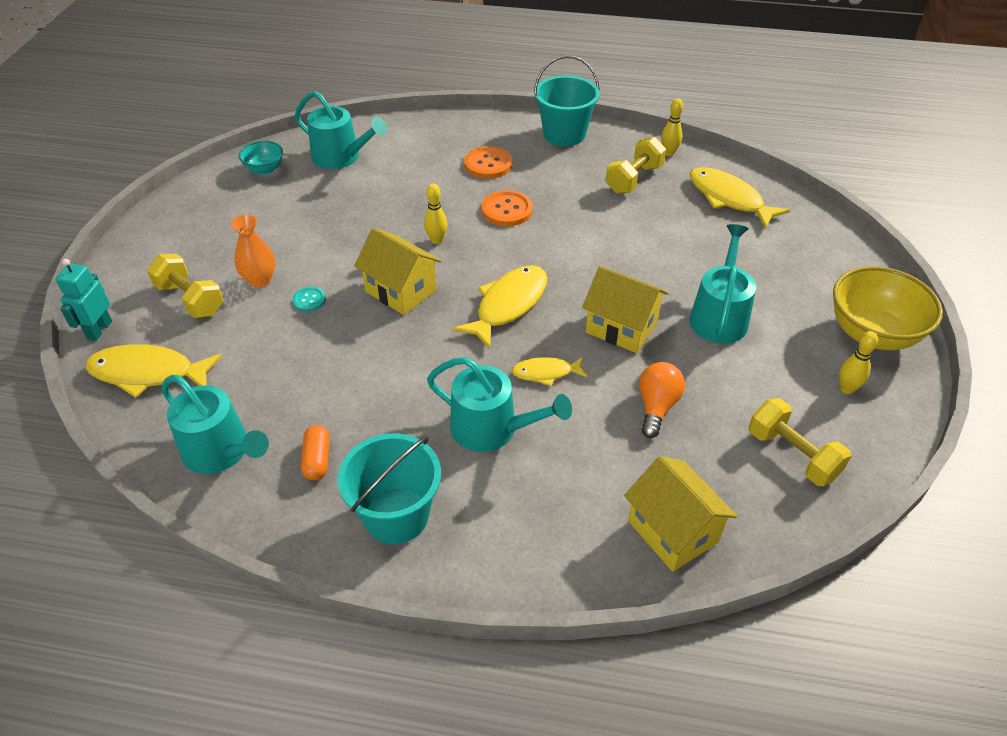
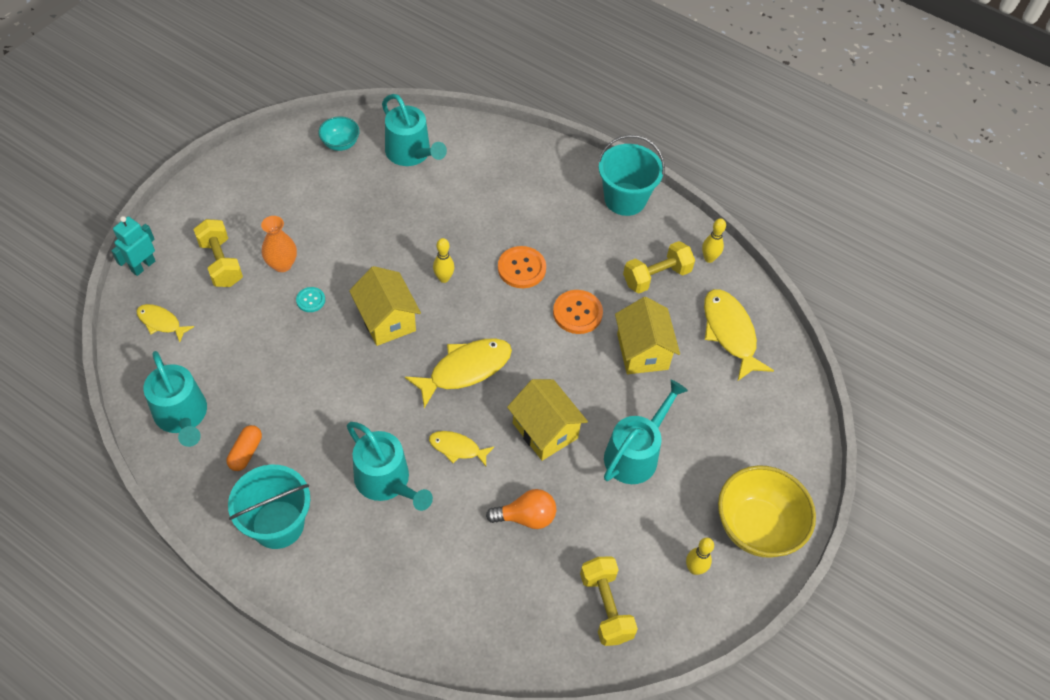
camera: 20 degrees right, 10 degrees up
yellow fish [85,344,222,398] -> yellow fish [137,304,194,342], size x0.57
orange button [464,146,512,179] -> orange button moved to [553,290,603,334]
yellow house [624,456,737,572] -> yellow house moved to [615,297,680,374]
orange light bulb [639,362,685,438] -> orange light bulb turned 45 degrees clockwise [486,489,556,529]

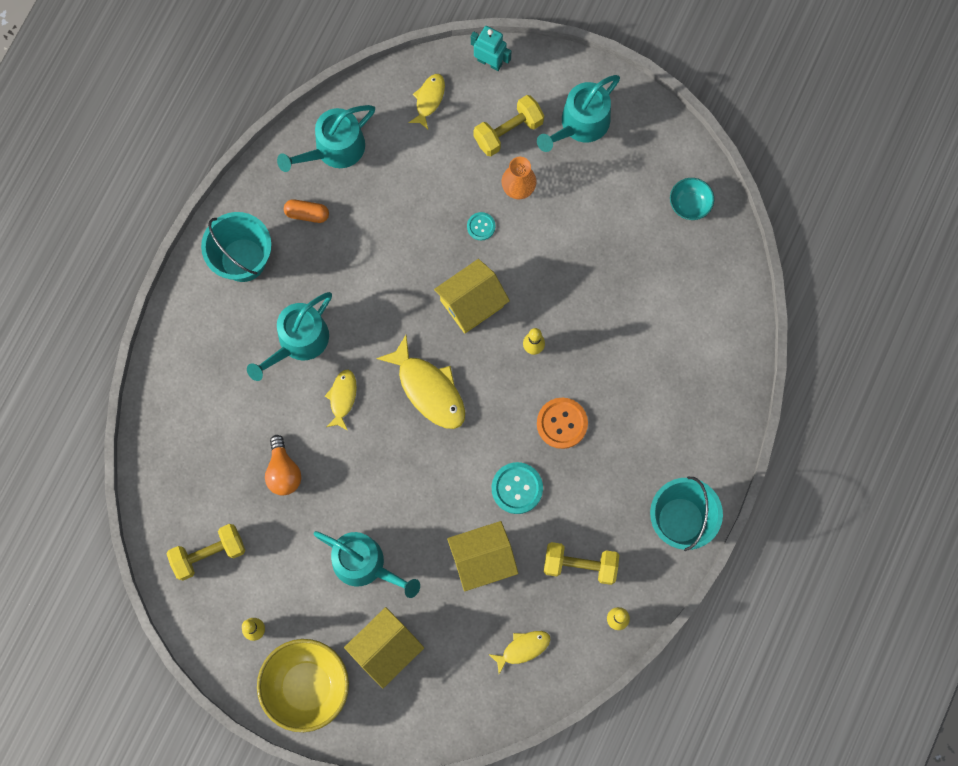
camera: 85 degrees right, 20 degrees up
turquoise watering can [382,94,447,166] -> turquoise watering can moved to [537,75,620,152]
yellow house [507,379,588,461] -> yellow house moved to [344,607,424,688]
orange button [553,290,603,334] -> turquoise button [492,462,543,514]
yellow dumbbell [623,241,695,293] -> yellow dumbbell turned 45 degrees counterclockwise [544,542,619,585]
yellow fish [704,289,774,381] -> yellow fish [489,631,550,674], size x0.57

